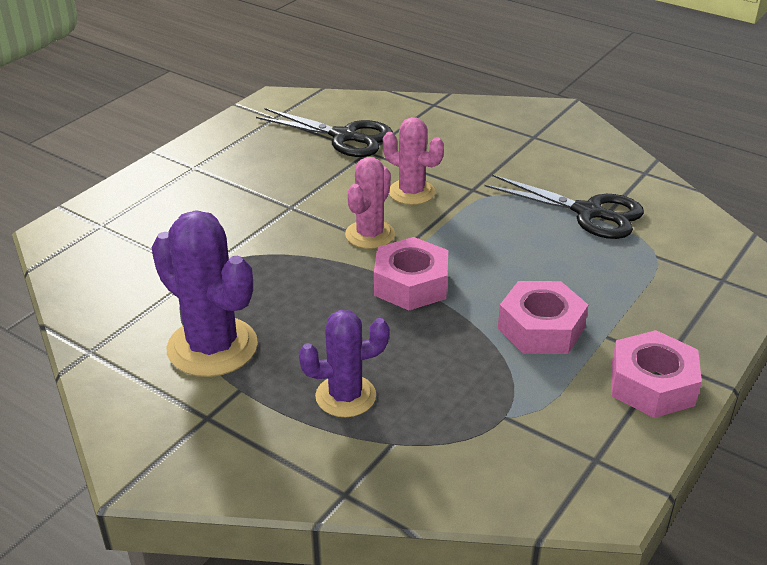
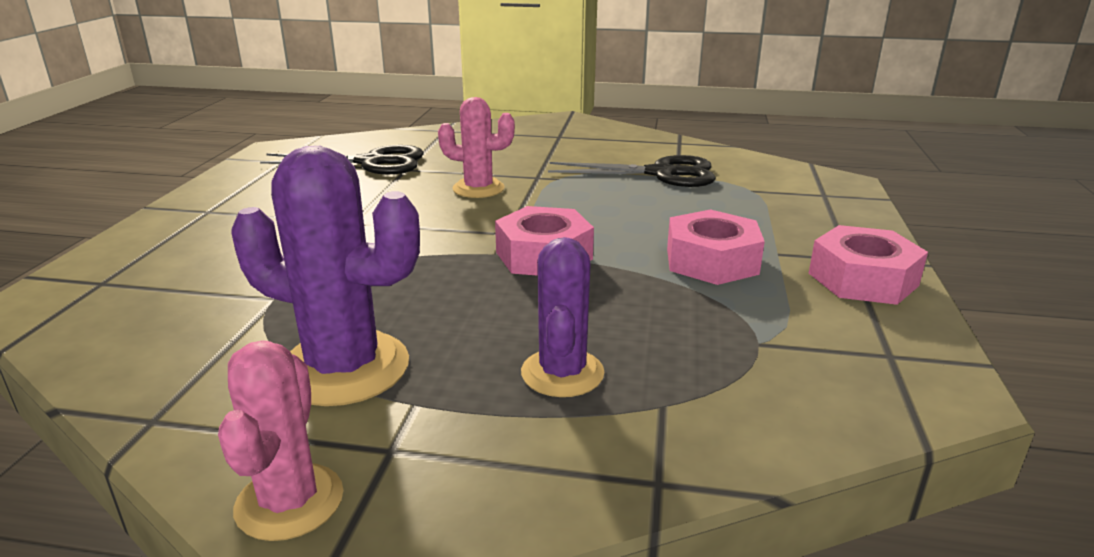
camera: 25 degrees left, 10 degrees down
purple cactus [299,310,389,417] -> purple cactus turned 45 degrees counterclockwise [521,237,605,397]
pink cactus [345,157,395,249] -> pink cactus moved to [218,341,343,541]

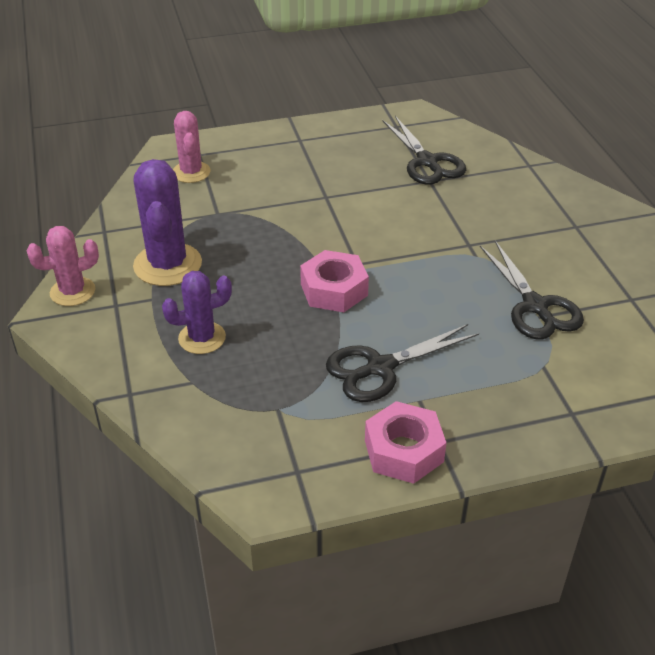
camera: 65 degrees right, 15 degrees up
pink cactus [438,97,515,198] -> pink cactus moved to [173,111,211,183]
pink nut [667,209,765,285] -> black scissors [326,324,479,402]

